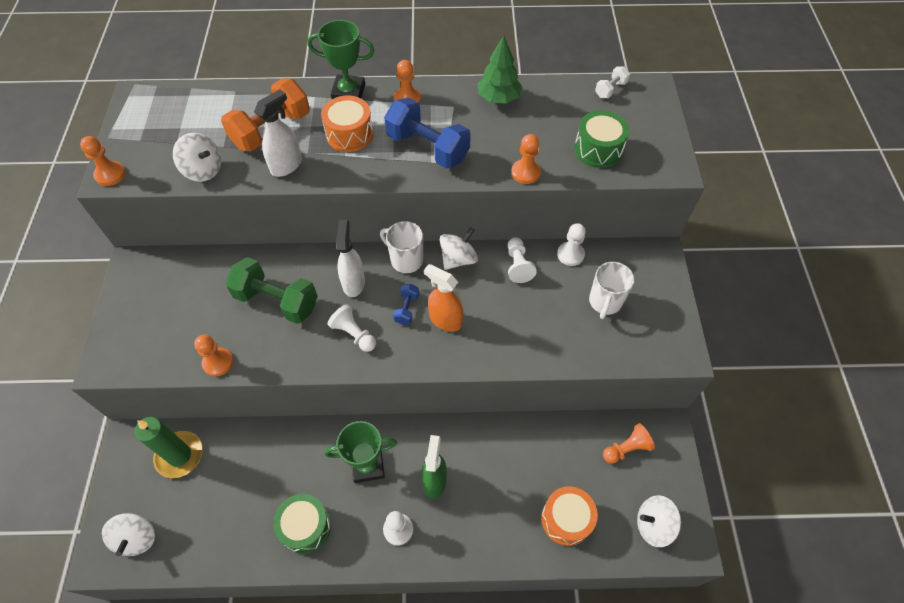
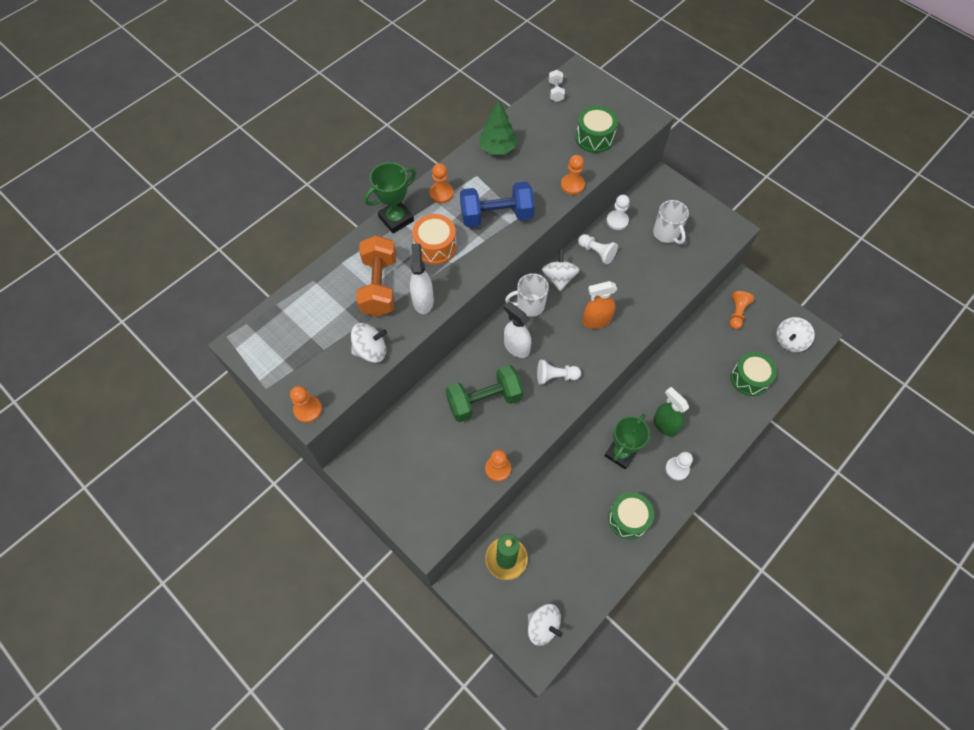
camera: 45 degrees left, 5 degrees up
blue dumbbell [393,284,419,325] -> none
orange drum [541,486,598,546] -> green drum [731,352,777,396]

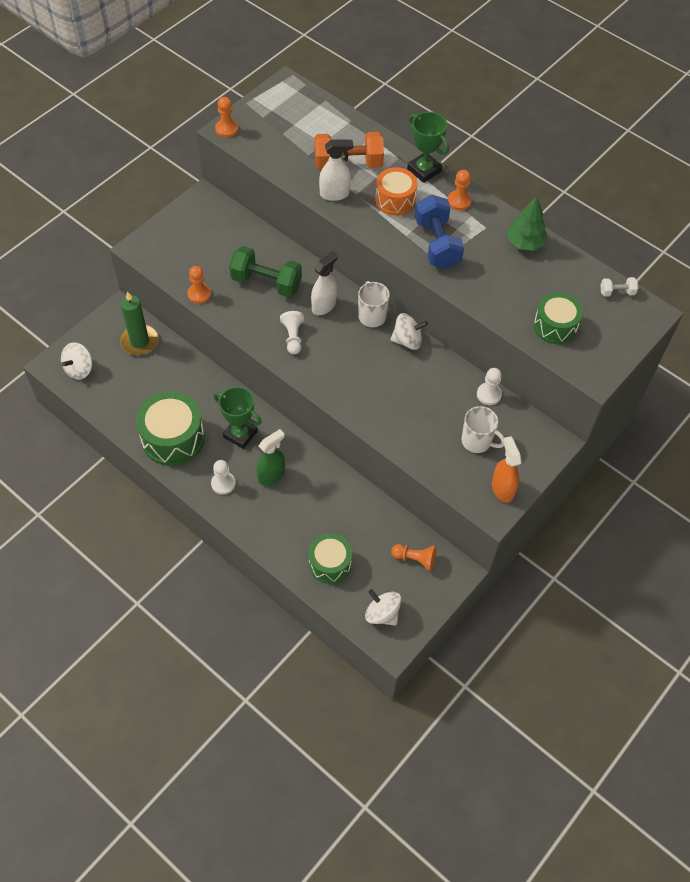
camera: 85 degrees right, 5 degrees down
white spinning top [351,323,387,363] -> none
green dumbbell [446,365,523,422] -> green dumbbell turned 45 degrees counterclockwise [229,246,302,297]
orange pawn [561,155,585,195] -> none
white pawn [578,234,618,265] -> none
orange spray bottle [582,281,617,329] -> orange spray bottle moved to [492,436,521,503]
green drum [608,492,654,539] -> green drum [136,391,205,466], size x1.57
white mug [653,200,689,244] -> white mug turned 120 degrees counterclockwise [461,406,504,453]

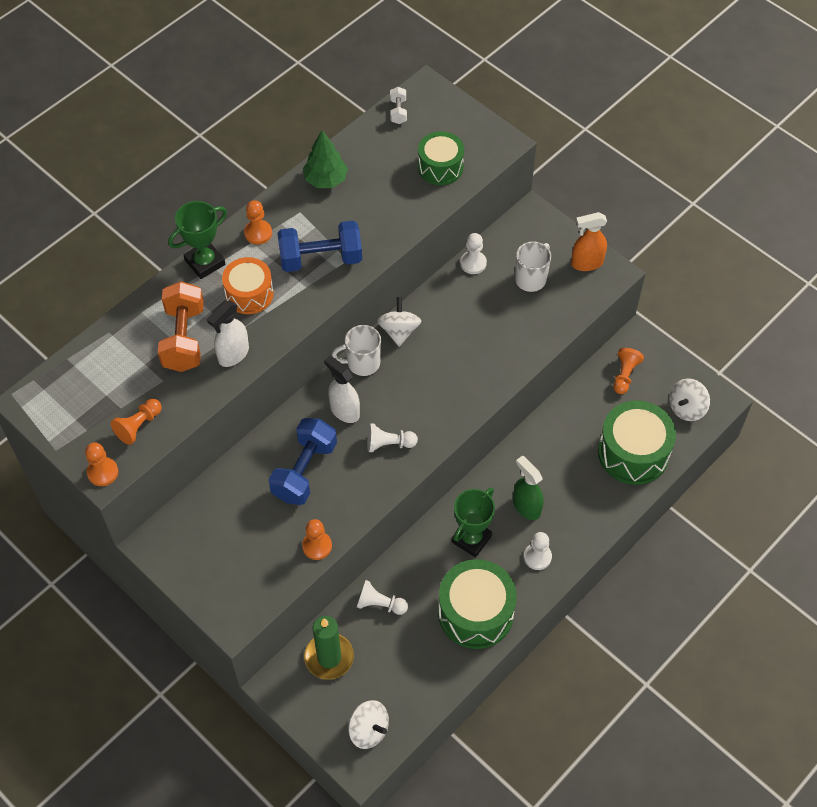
camera: 85 degrees left, 0 degrees up
green dumbbell [229,246,302,297] -> blue dumbbell [268,418,337,505]
green drum [309,533,352,584] -> green drum [598,400,676,485], size x1.57
white spray bottle [319,139,353,201] -> white spray bottle turned 135 degrees counterclockwise [207,301,249,367]
none -> orange pawn [111,399,162,445]
none -> white pawn [357,580,408,615]

